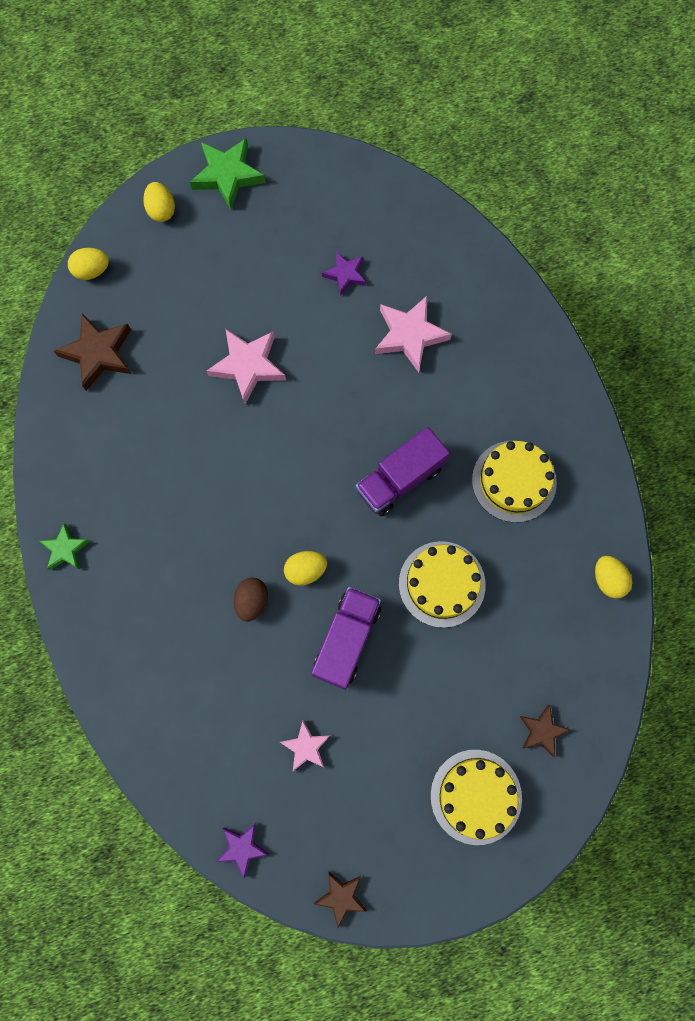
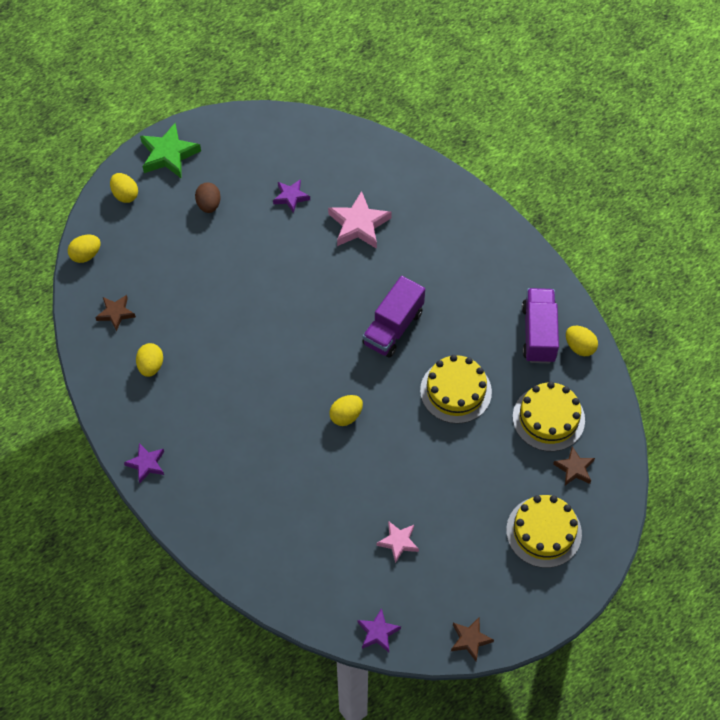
camera: 20 degrees left, 15 degrees down
green star [39,523,90,570] -> purple star [124,443,164,483]
brown star [54,313,132,391] -> brown star [95,295,136,331], size x0.59
pink star [207,329,286,404] -> none
brown egg [234,577,268,622] -> brown egg moved to [195,182,221,213]
purple truck [311,587,381,690] -> purple truck moved to [522,288,559,363]
yellow cake [472,441,557,523] -> yellow cake moved to [513,382,585,451]
none -> yellow egg [136,343,163,377]

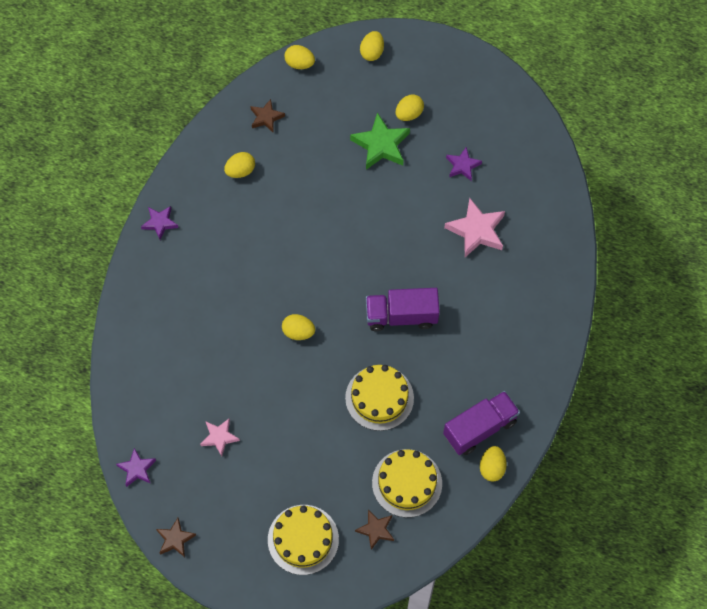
camera: 55 degrees right, 5 degrees up
green star [140,123,201,178] -> green star moved to [350,113,410,169]
brown egg [195,182,221,213] -> yellow egg [396,94,424,121]

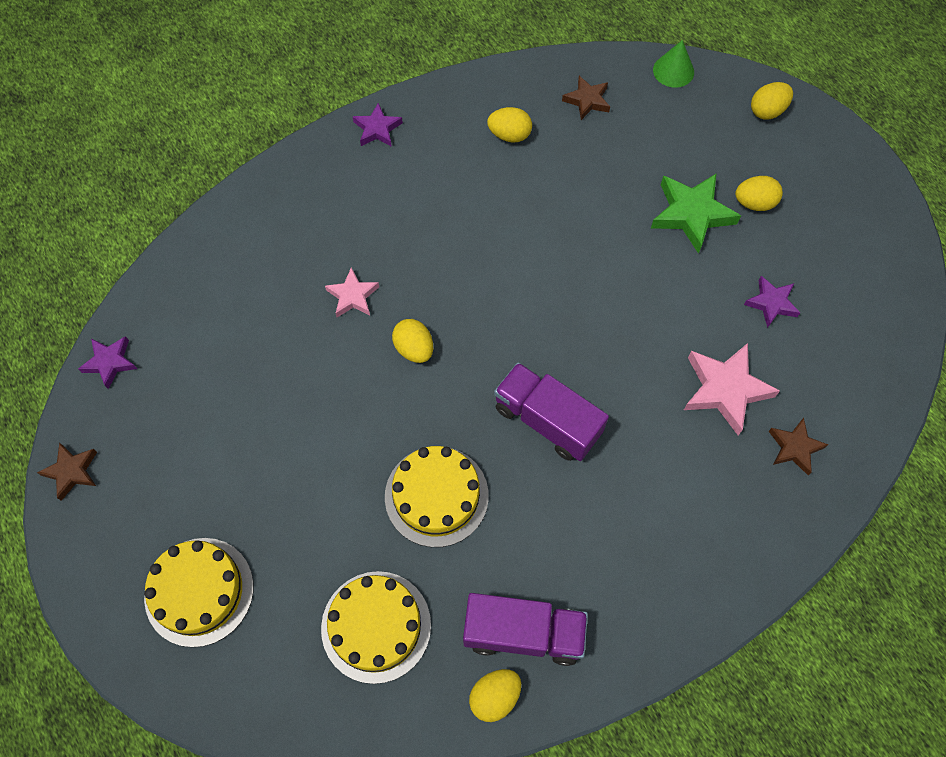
camera: 40 degrees right, 0 degrees up
pink star [200,418,240,456] -> pink star moved to [325,267,379,317]
yellow egg [284,45,315,69] -> green cone [653,40,694,88]
brown star [355,510,394,550] -> brown star moved to [769,418,828,475]

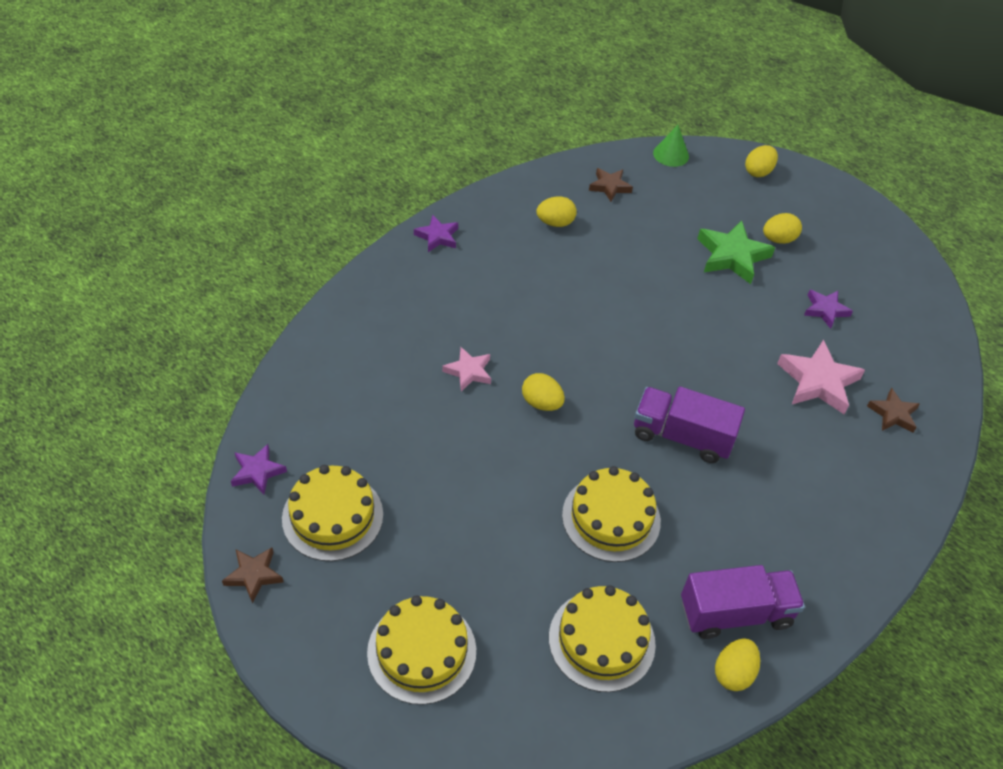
camera: 20 degrees left, 15 degrees down
none -> yellow cake [282,465,383,561]

